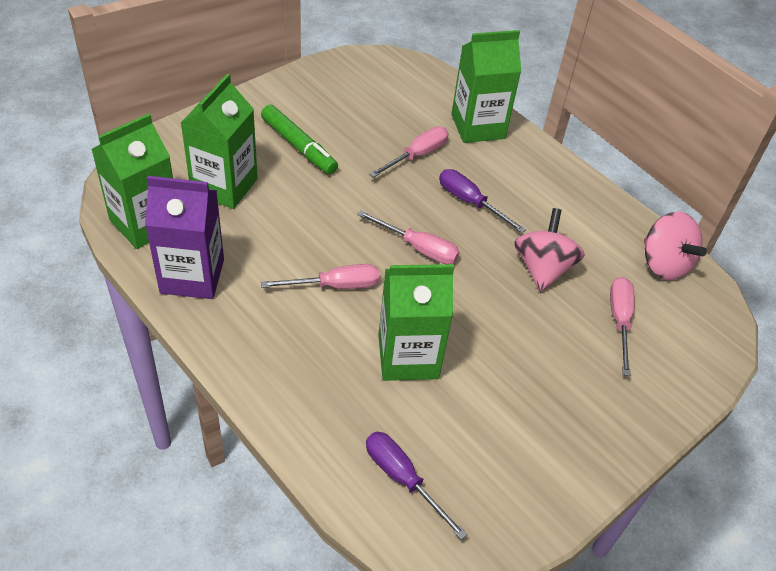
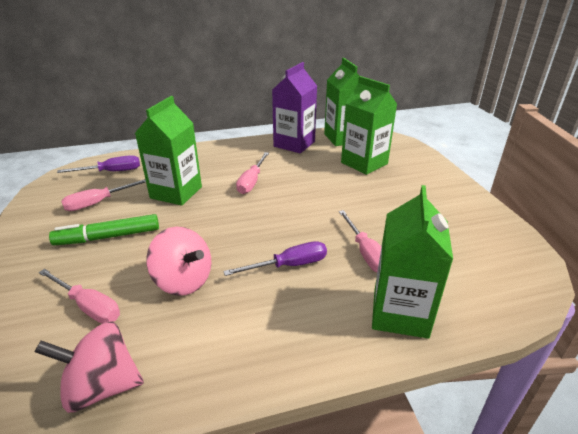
camera: 120 degrees right, 15 degrees down
green marker [261,105,338,174] -> green marker moved to [49,214,159,245]
pink screwdriver [357,210,460,264] -> pink screwdriver moved to [61,179,146,211]

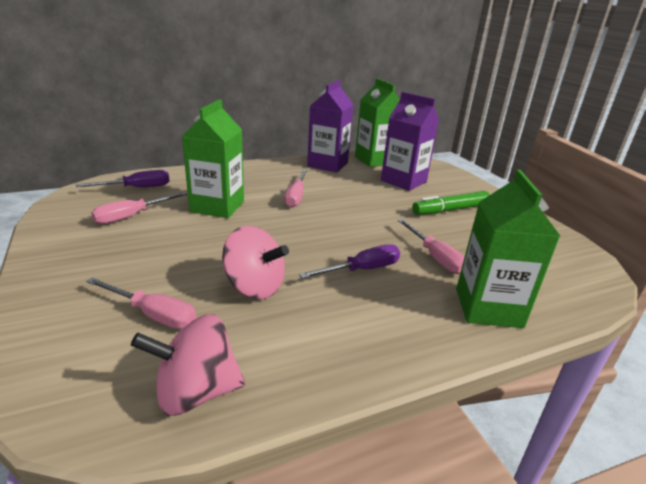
camera: 10 degrees left, 5 degrees down
green marker [49,214,159,245] -> green marker moved to [412,191,490,215]
green carton [341,76,397,175] -> purple carton [381,92,439,191]

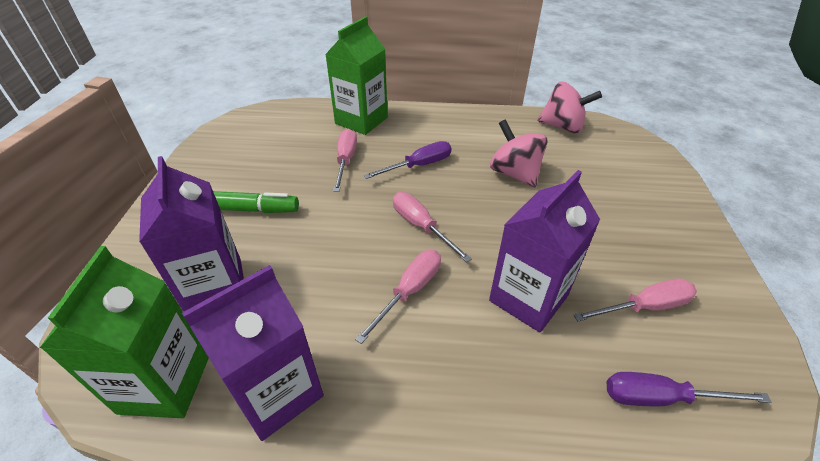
camera: 150 degrees left, 15 degrees up
pink screwdriver [86,277,197,329] -> pink screwdriver moved to [393,192,472,263]
green carton [182,99,244,218] -> purple carton [489,170,600,332]
purple screwdriver [299,244,400,279] -> purple screwdriver turned 150 degrees clockwise [364,141,452,179]

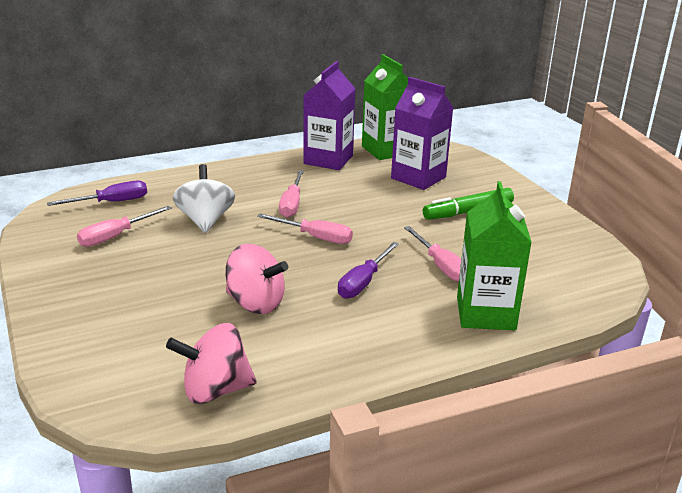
camera: 150 degrees right, 15 degrees down
purple carton [489,170,600,332] -> white spinning top [173,164,235,233]

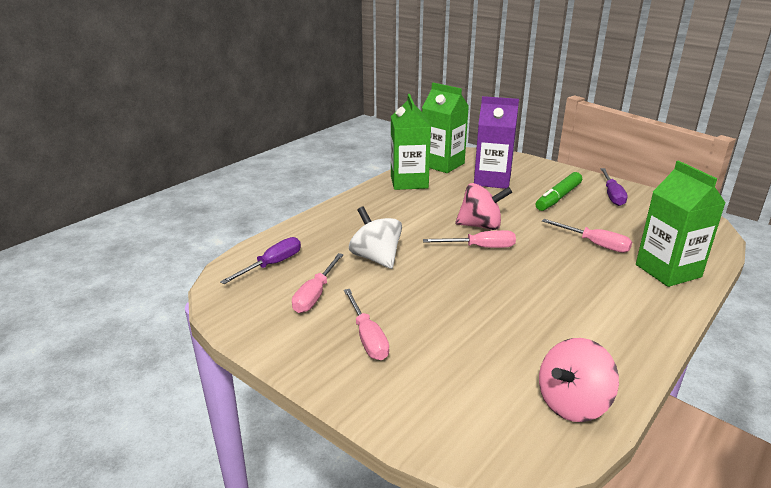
camera: 25 degrees left, 0 degrees up
pink spinning top [226,244,288,314] -> pink spinning top moved to [455,183,512,230]
pink screwdriver [279,170,304,218] -> pink screwdriver moved to [344,289,389,360]
purple carton [304,61,355,170] -> green carton [391,94,431,190]
purple screwdriver [338,242,399,299] -> purple screwdriver moved to [600,168,628,206]

